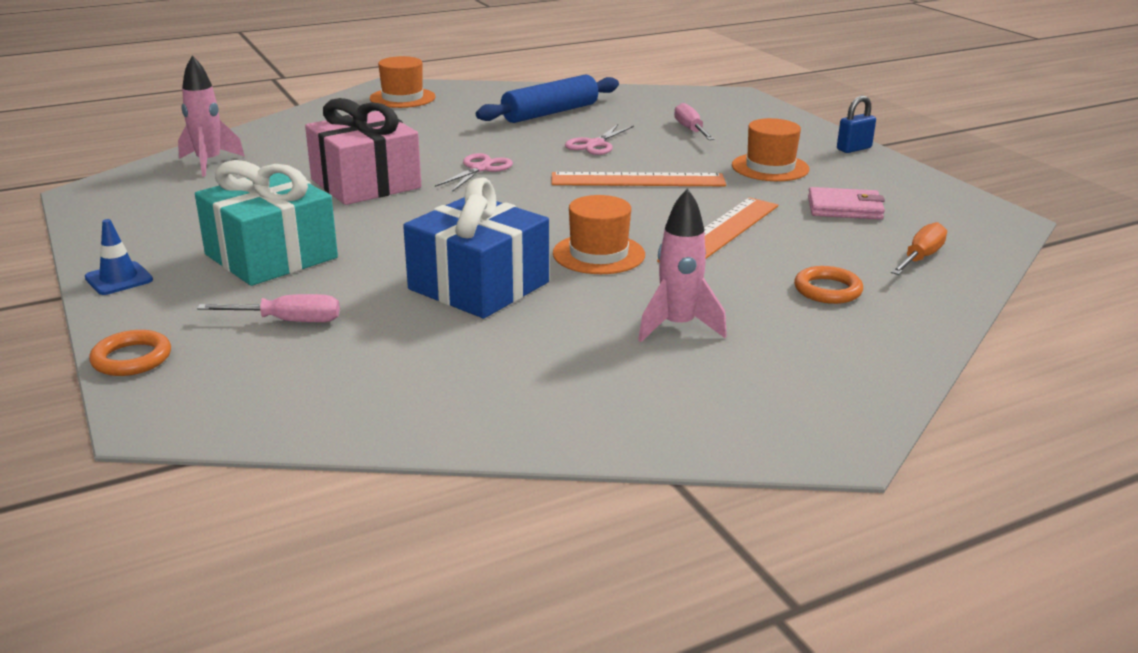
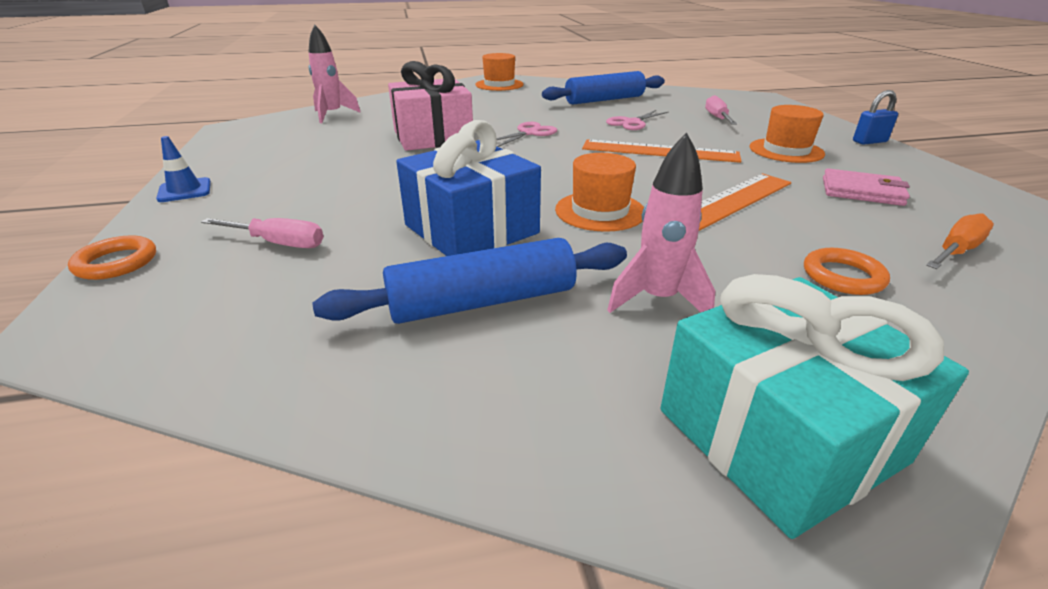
camera: 15 degrees right, 5 degrees up
turquoise gift [195,160,338,286] -> turquoise gift moved to [660,274,969,539]
none -> blue rolling pin [312,238,627,324]

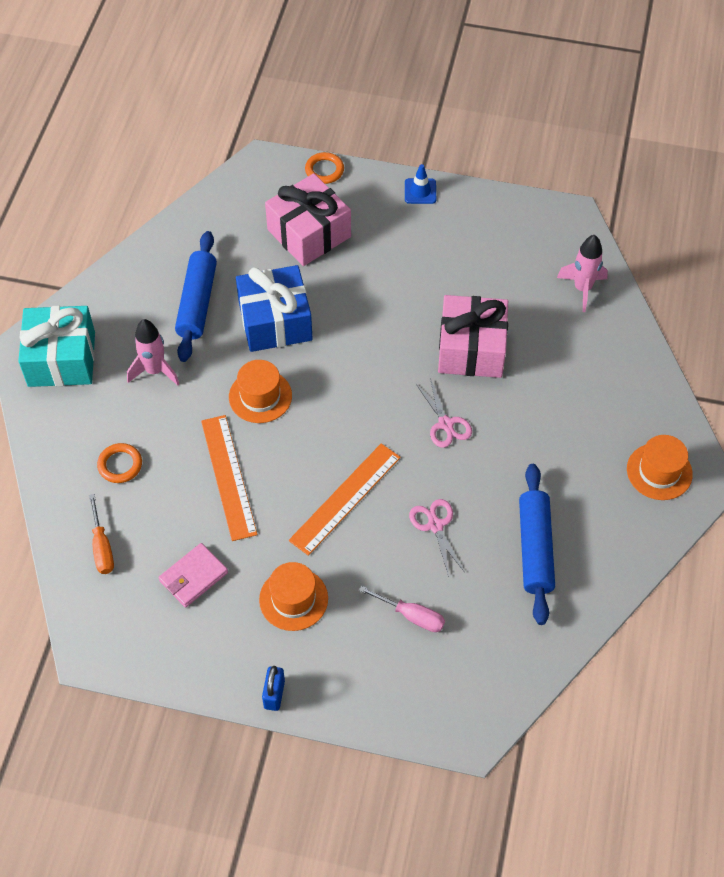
camera: 115 degrees right, 25 degrees up
pink screwdriver [201,218,324,248] -> pink gift [265,173,351,266]

